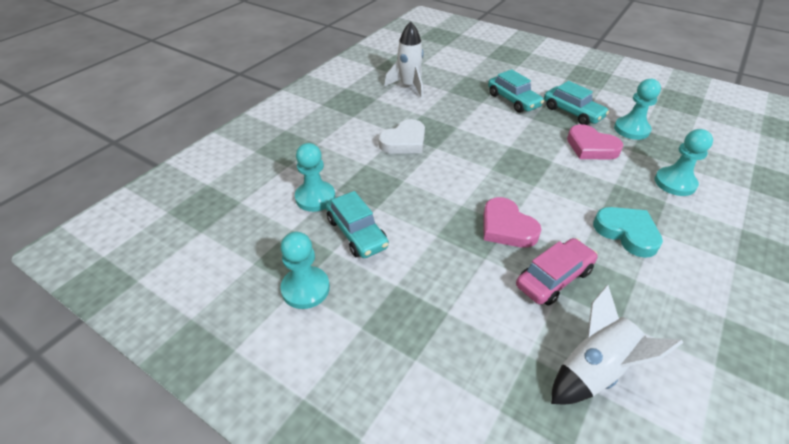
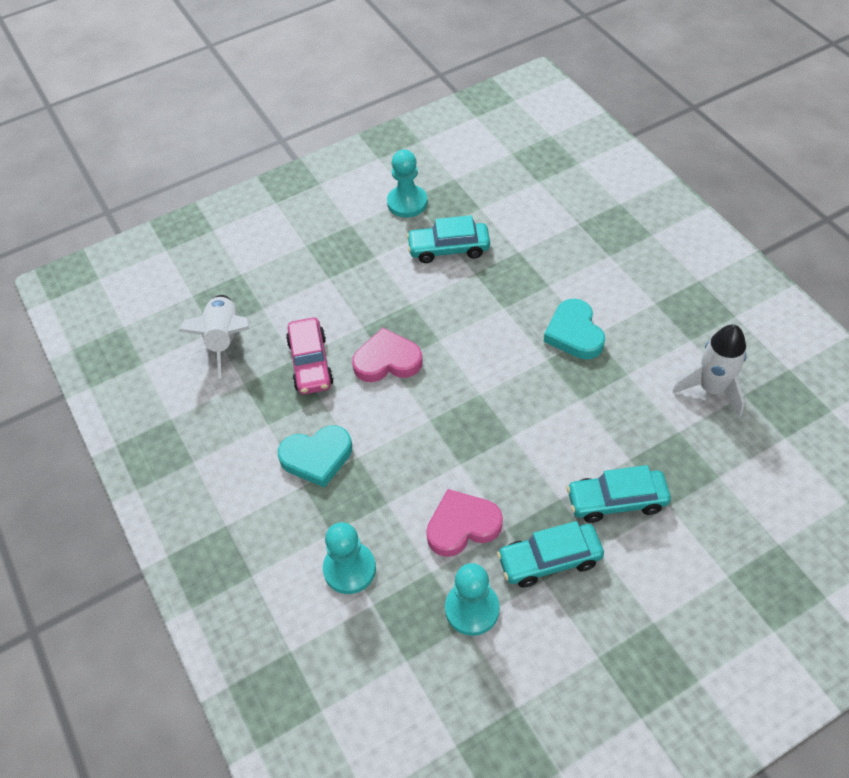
camera: 120 degrees right, 10 degrees up
turquoise pawn [295,143,335,212] -> none
white heart [378,119,425,154] -> turquoise heart [544,299,605,359]

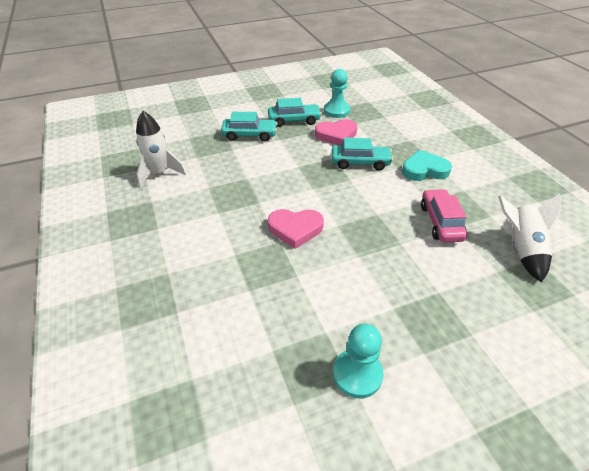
camera: 175 degrees left, 10 degrees down
turquoise pawn [323,522,376,594] -> none
pink heart [352,328,423,382] -> pink heart moved to [268,209,324,249]
turquoise car [406,215,490,263] -> turquoise car moved to [332,138,393,171]
turquoise heart [544,299,605,359] -> none

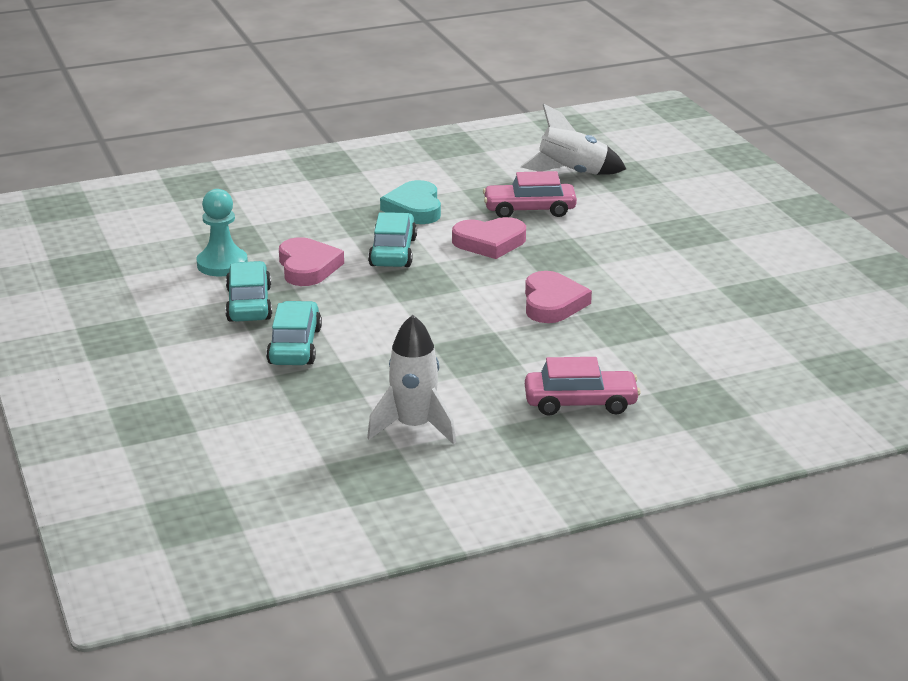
camera: 90 degrees left, 15 degrees down
turquoise pawn [333,324,383,398] -> none
none -> pink heart [452,217,526,259]
none -> pink car [525,357,641,416]

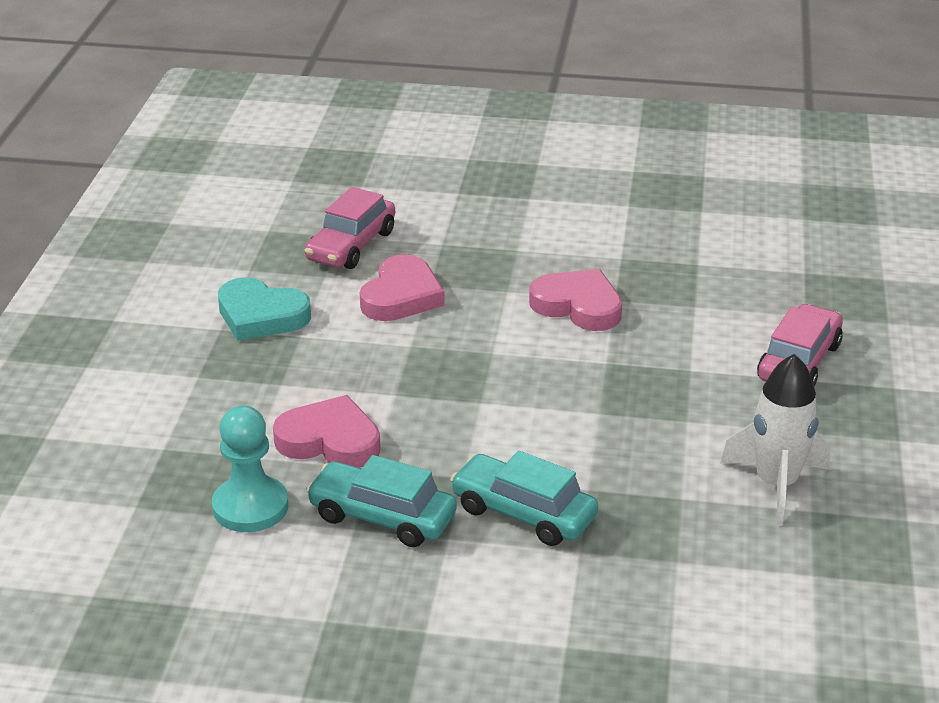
camera: 60 degrees left, 5 degrees up
turquoise car [368,212,417,267] -> none
white rocket [521,104,626,175] -> none

